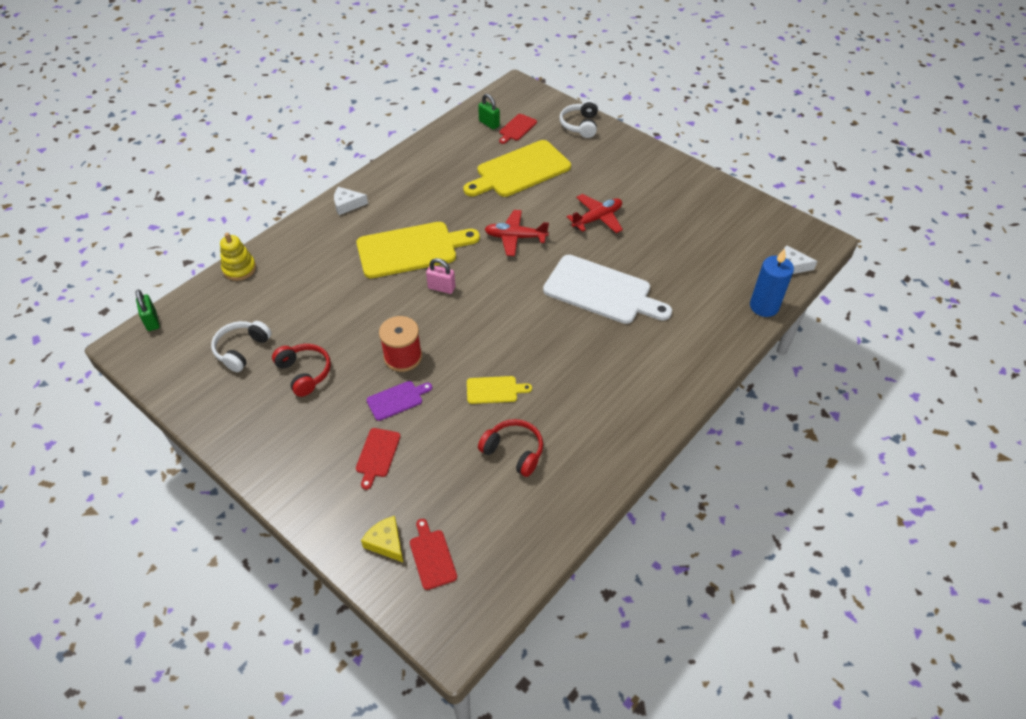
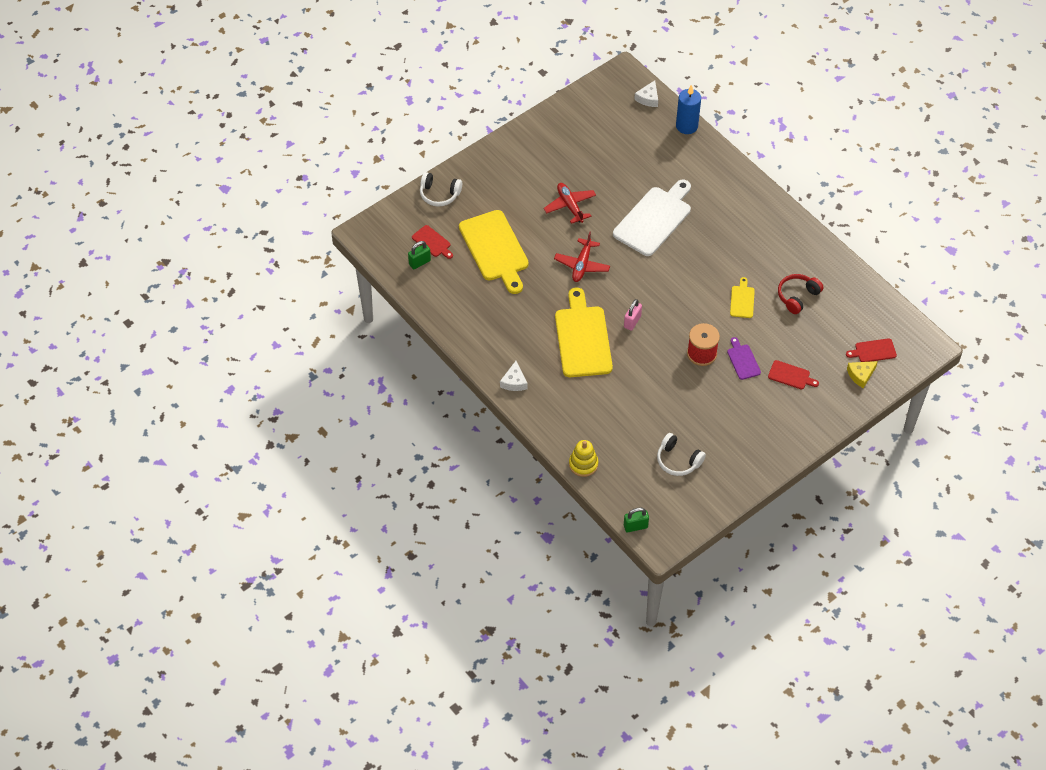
camera: 80 degrees left, 5 degrees up
red headphones [272,344,331,397] -> none

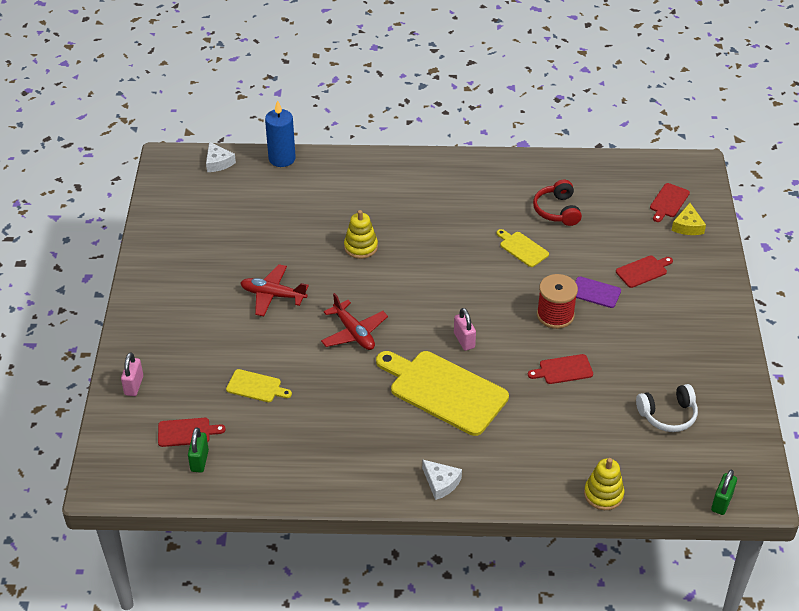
camera: 50 degrees left, 10 degrees down
white headphones [420,172,462,207] -> pink padlock [121,352,143,396]
yellow cutting board [459,210,529,294] -> yellow cutting board [226,369,292,402], size x0.47
white cutting board [613,180,691,256] -> yellow stacking toy [344,210,378,259]
none -> red cutting board [528,354,593,384]

